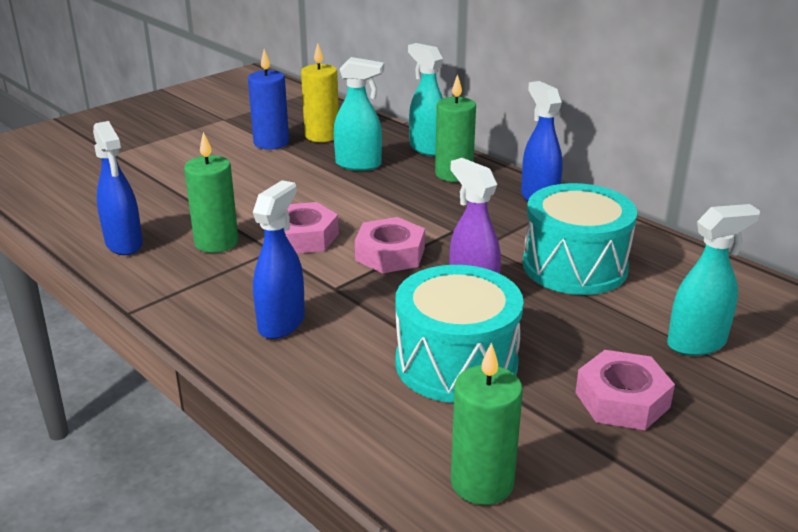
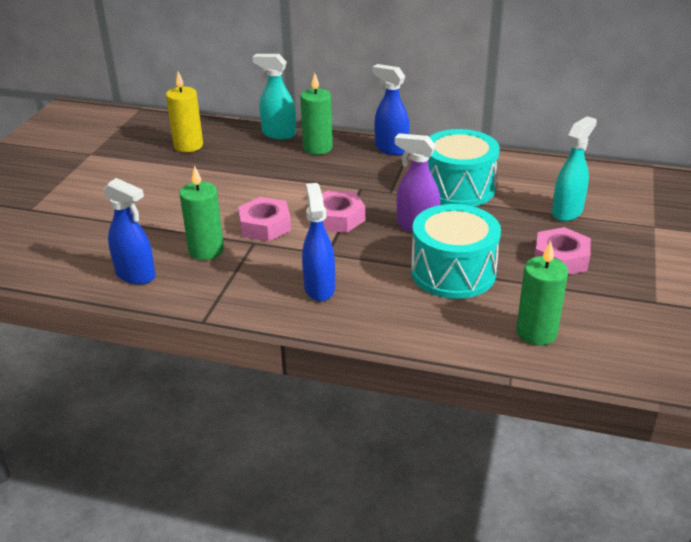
camera: 30 degrees left, 5 degrees up
blue candle [248,49,289,150] -> none
turquoise spray bottle [334,57,384,171] -> none

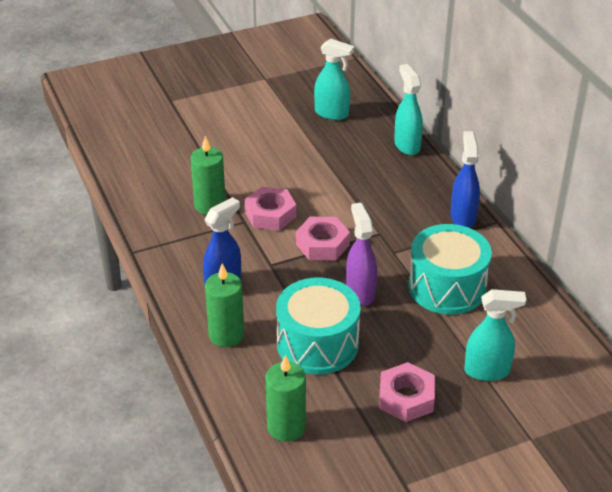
camera: 50 degrees right, 5 degrees up
blue spray bottle [103,178,156,285] -> none
yellow candle [166,71,203,152] -> turquoise spray bottle [314,38,354,120]
green candle [300,73,333,155] -> green candle moved to [205,264,244,347]

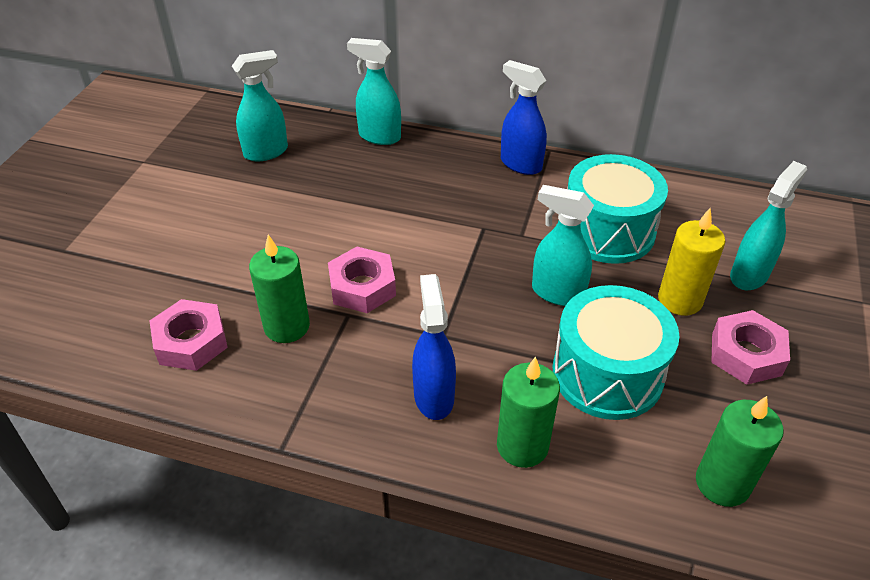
camera: 50 degrees left, 5 degrees up
pink nut [296,217,350,260] -> pink nut moved to [150,299,228,371]
purple spray bottle [346,203,377,305] -> turquoise spray bottle [532,185,594,306]
none -> yellow candle [658,208,725,316]

